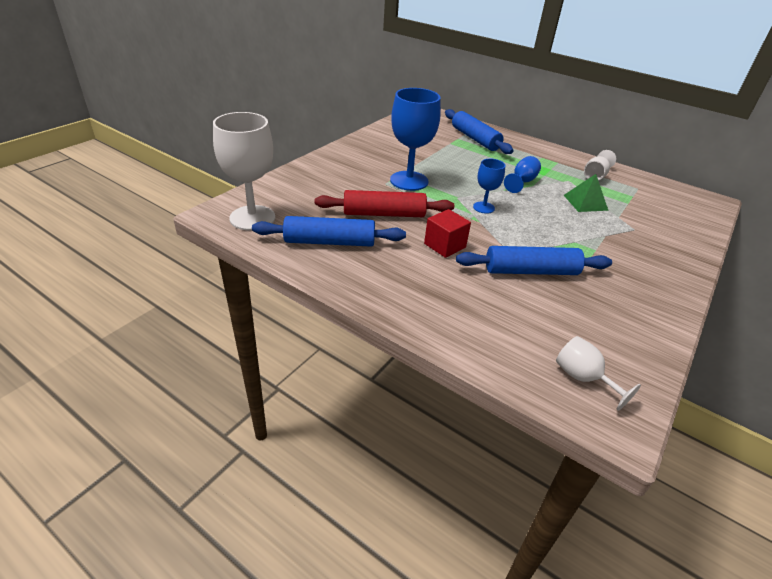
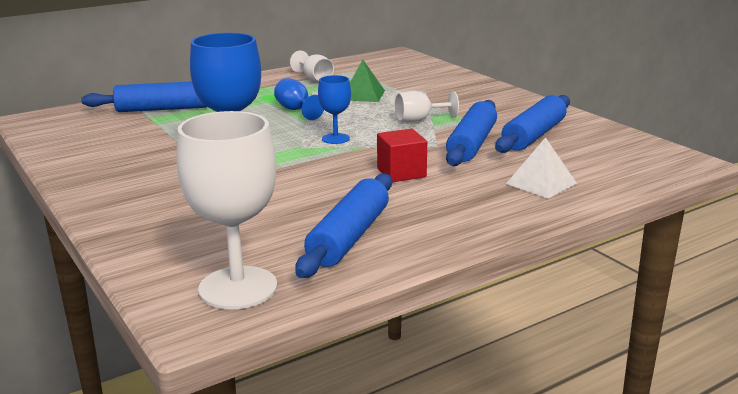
camera: 65 degrees left, 15 degrees down
red rolling pin [315,190,454,217] -> none
white goblet [556,336,641,411] -> white goblet moved to [395,91,459,122]
none -> blue rolling pin [495,95,570,153]
none -> white pyramid [506,137,577,199]

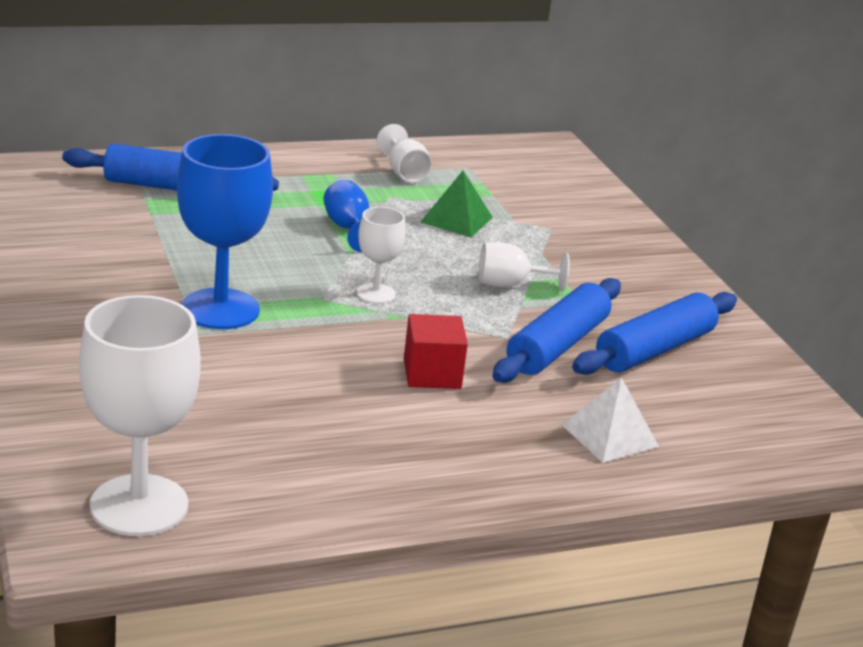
camera: 10 degrees right, 5 degrees up
blue rolling pin [295,173,392,278] -> none
blue goblet [318,75,351,144] -> white goblet [357,207,406,304]

